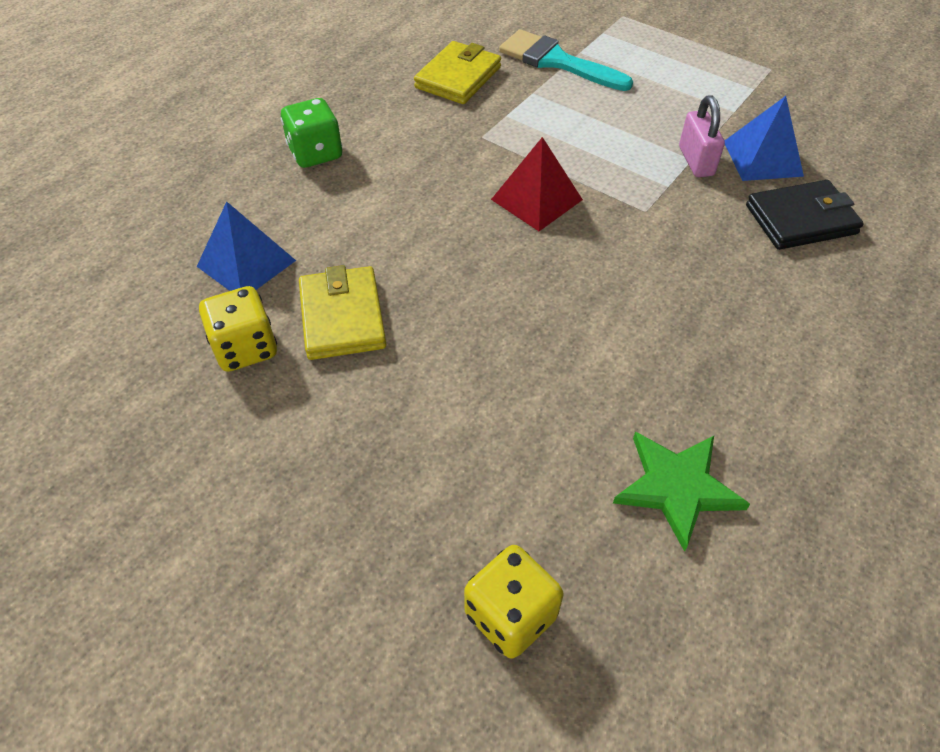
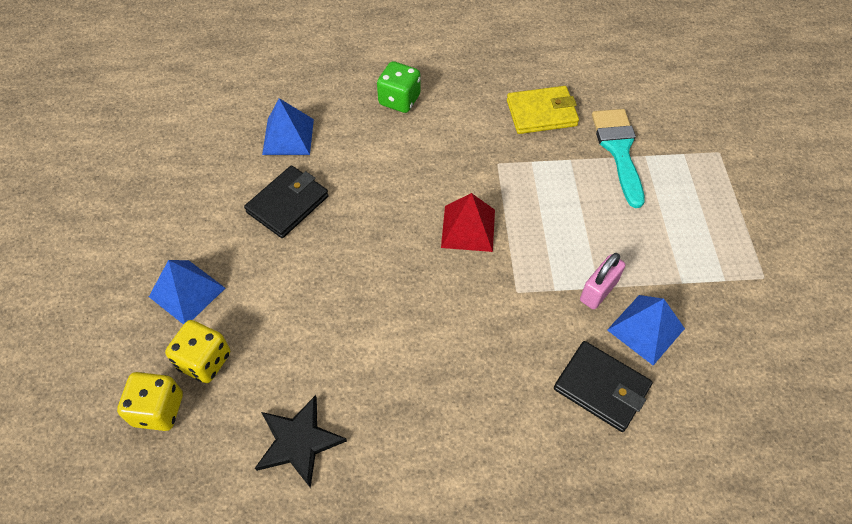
camera: 50 degrees right, 5 degrees up
yellow dice [199,286,277,372] -> yellow dice moved to [165,320,230,383]
yellow wallet [299,265,386,360] -> black wallet [244,166,329,238]
green star [613,432,750,552] -> black star [255,395,347,488]
none -> blue pyramid [149,260,225,325]

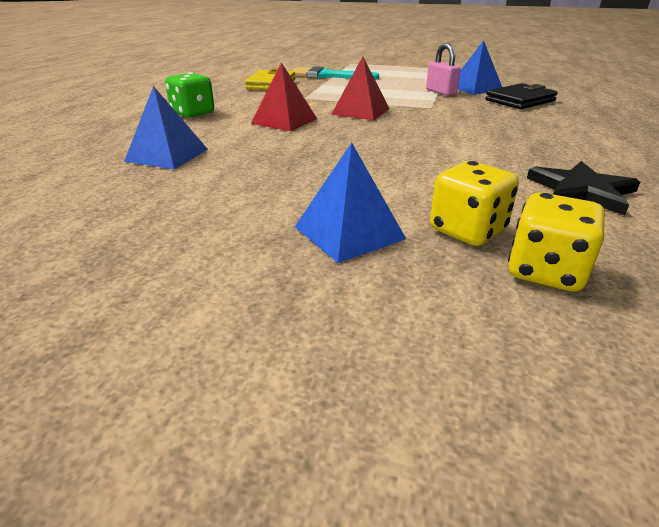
camera: 70 degrees left, 25 degrees down
black wallet [244,166,329,238] -> none
none -> red pyramid [251,62,317,131]

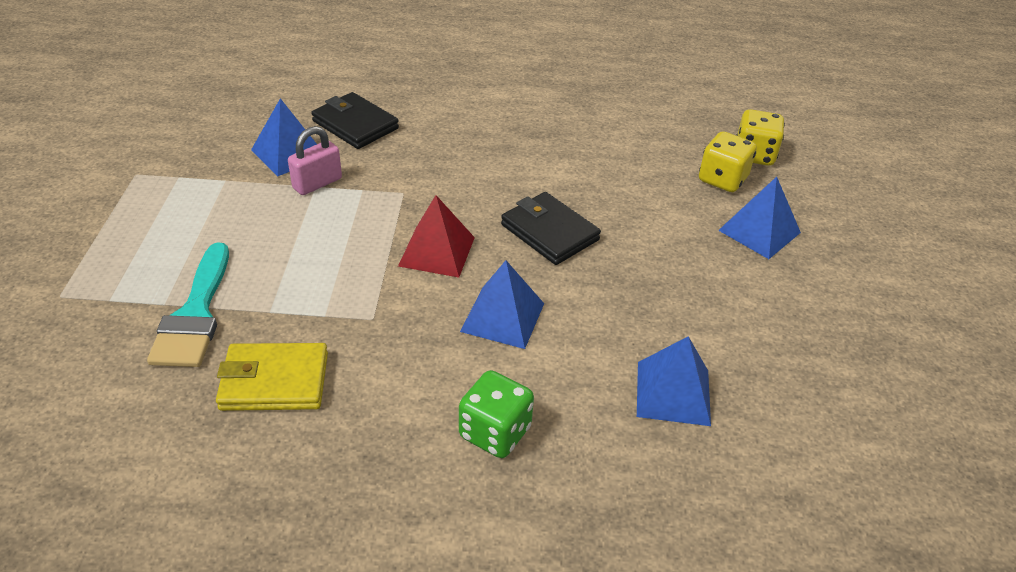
camera: 105 degrees left, 10 degrees up
red pyramid [251,62,317,131] -> blue pyramid [460,260,544,349]
black star [527,161,640,215] -> none
none -> black wallet [501,192,601,265]

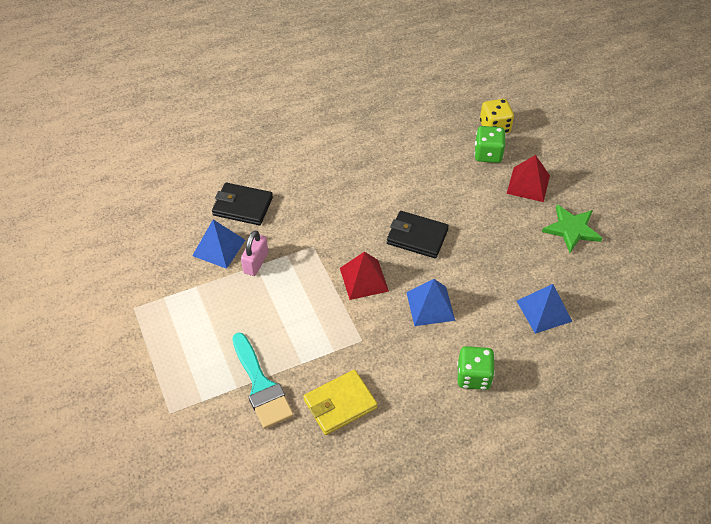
camera: 25 degrees left, 10 degrees up
yellow dice [699,131,757,192] -> green dice [474,126,506,163]
blue pyramid [718,177,801,259] -> red pyramid [507,155,550,202]
none -> green star [542,205,602,253]

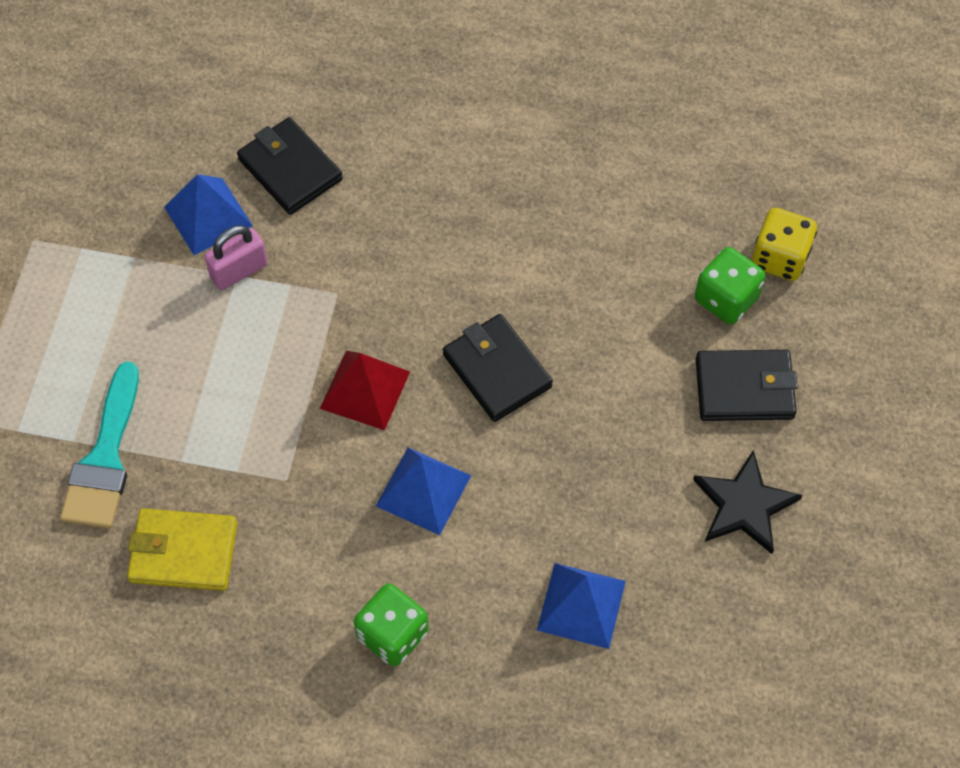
camera: 35 degrees right, 10 degrees up
red pyramid [507,155,550,202] -> black wallet [696,350,798,421]
green star [542,205,602,253] -> black star [693,450,803,554]

